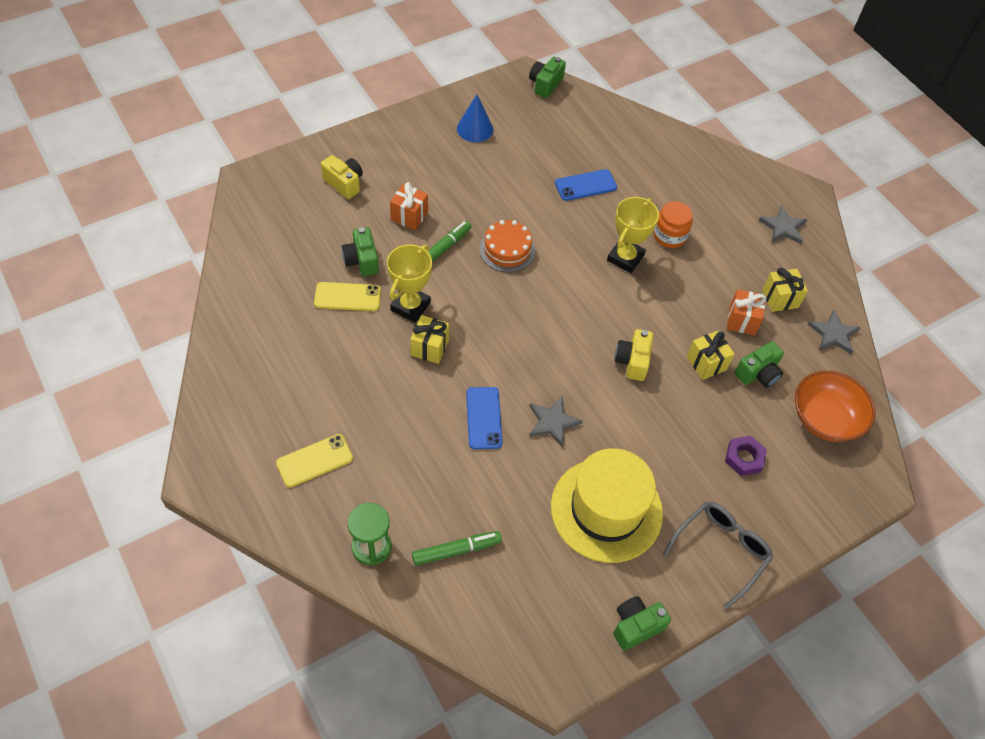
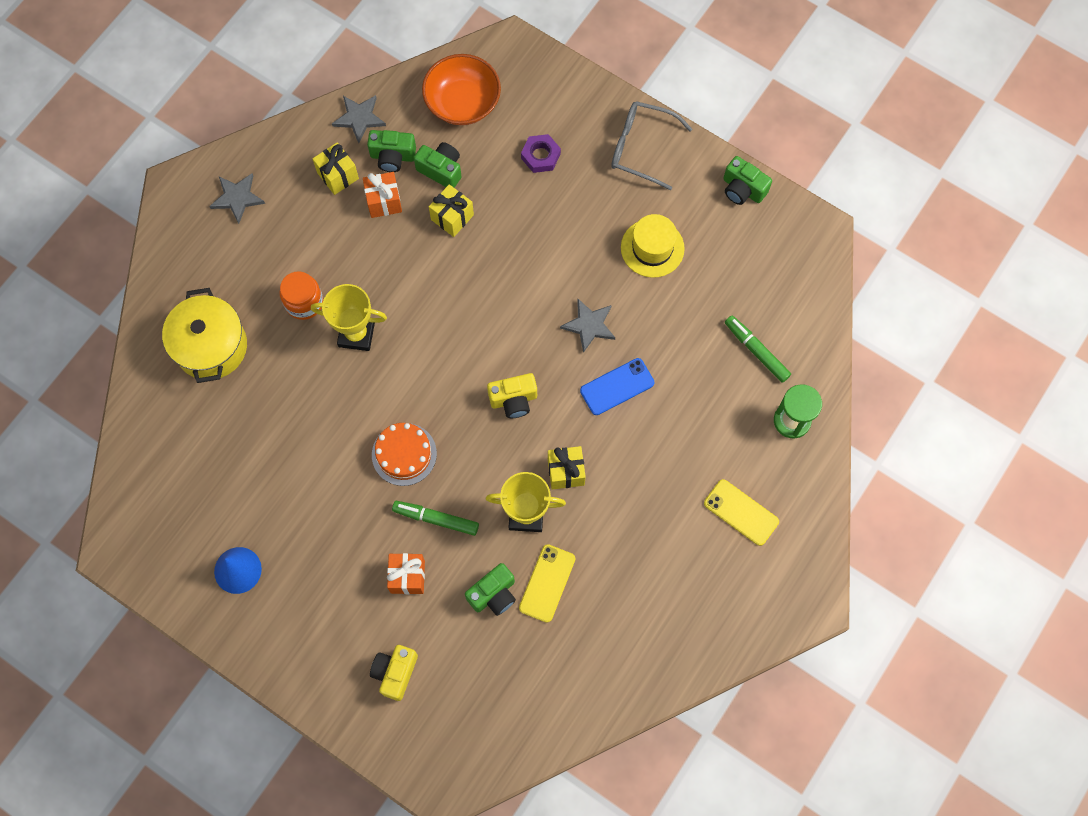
camera: 110 degrees left, 15 degrees up
yellow phone [314,282,381,311] -> yellow phone turned 45 degrees clockwise [519,544,576,623]
green camera [529,57,566,98] -> green camera moved to [367,130,416,172]
yellow hat [551,448,663,563] -> yellow hat [621,214,685,278], size x0.60
blue phone [555,169,617,201] -> none
yellow camera [615,329,653,381] -> yellow camera moved to [487,373,537,418]
none -> yellow pot [162,288,247,383]

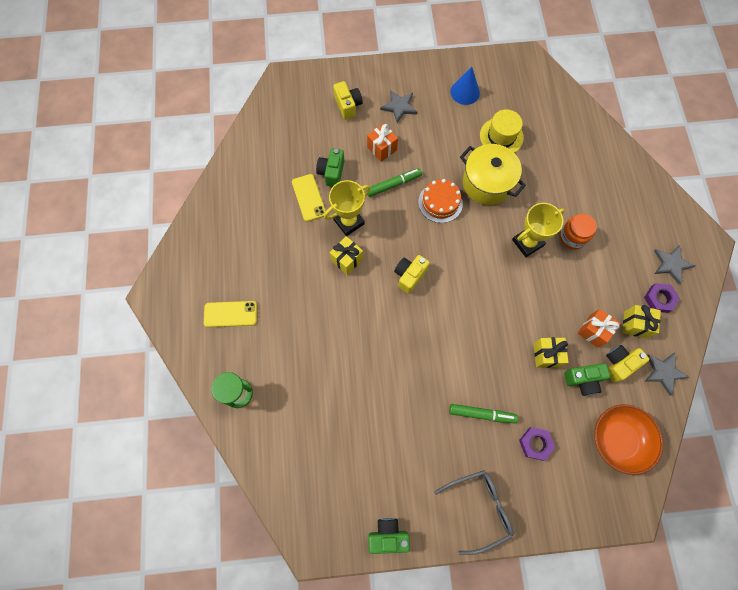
camera: 140 degrees right, 0 degrees up
yellow pot [162,288,247,383] -> yellow pot moved to [460,144,526,205]
green camera [367,130,416,172] -> yellow camera [606,345,650,383]
grey star [560,299,615,353] -> grey star moved to [380,90,417,123]
blue phone [580,358,654,415] -> none
yellow hat [621,214,685,278] -> yellow hat moved to [480,109,524,153]
green marker [725,315,791,383] -> green marker moved to [449,404,518,423]
none -> purple nut [644,283,680,313]

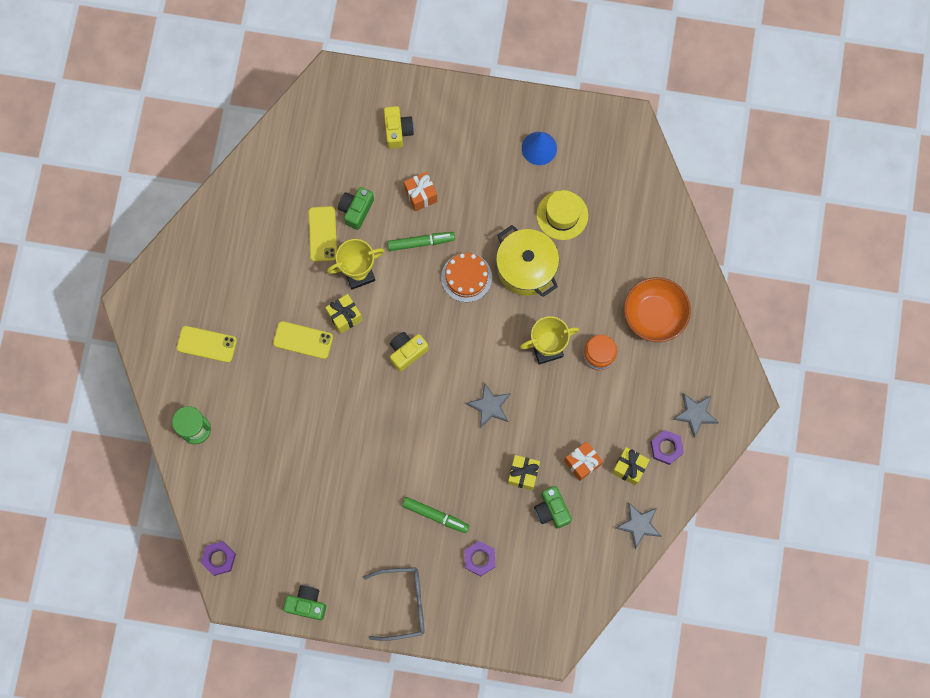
camera: 15 degrees right, 5 degrees up
grey star [380,90,417,123] -> grey star moved to [466,383,511,428]
green camera [564,363,610,396] -> green camera turned 60 degrees clockwise [534,486,572,529]
orange bowl [594,404,663,475] -> orange bowl moved to [624,277,691,342]
yellow camera [606,345,650,383] -> none
none -> purple nut [201,541,236,576]
none -> yellow phone [273,321,333,359]

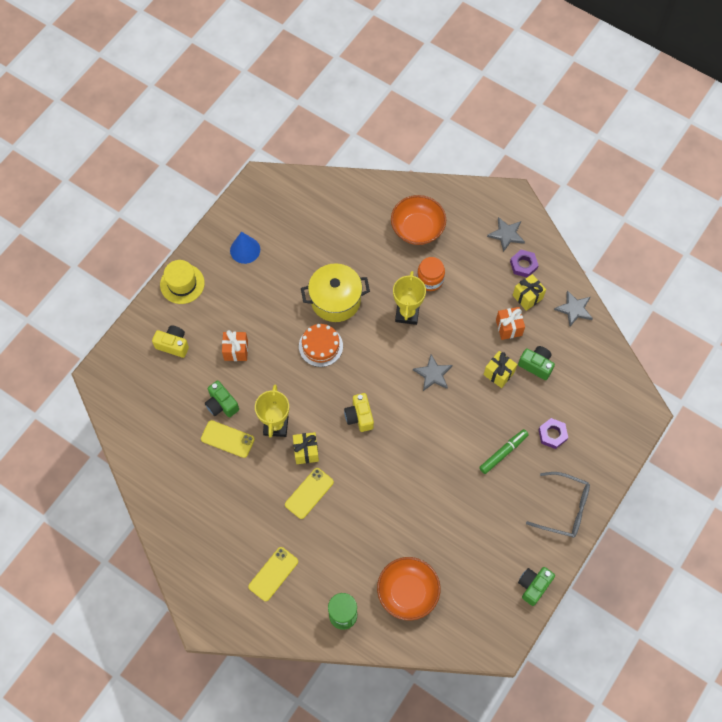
camera: 65 degrees left, 10 degrees down
purple nut [201,541,236,576] -> none
grey glasses [363,567,425,641] -> grey glasses turned 90 degrees clockwise [526,472,590,538]
green marker [387,232,455,251] -> none
green camera [534,486,572,529] -> green camera turned 150 degrees counterclockwise [518,346,555,380]
yellow hat [536,190,588,240] -> yellow hat moved to [160,260,205,304]
none -> orange bowl [377,557,440,621]

